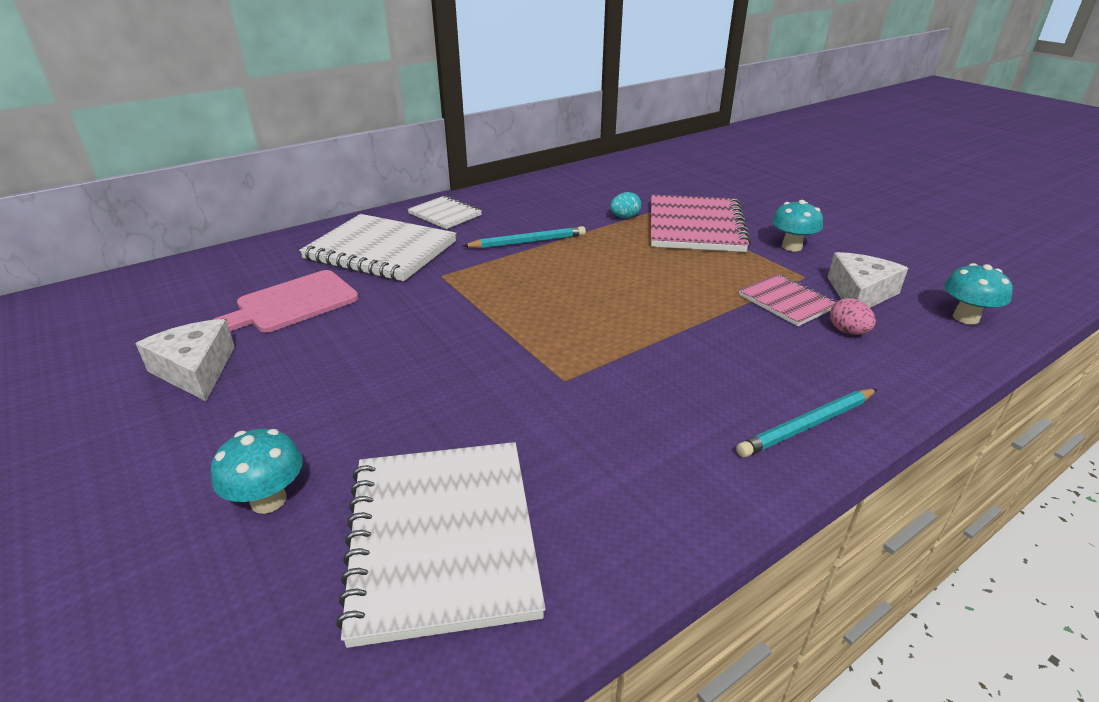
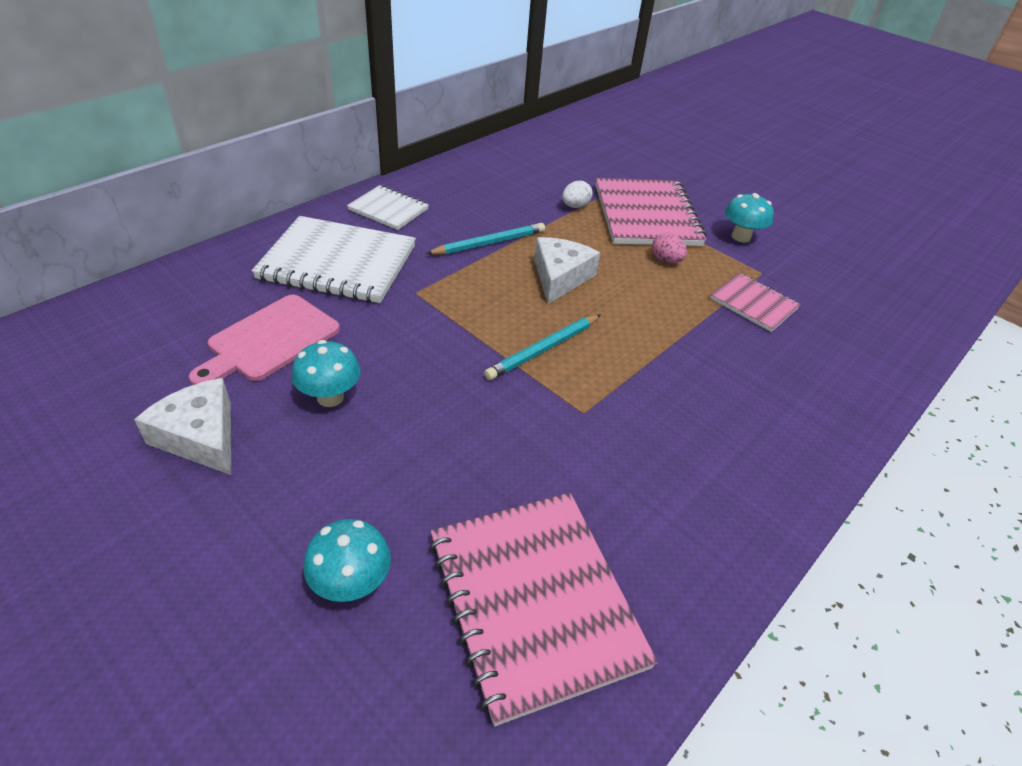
camera: 15 degrees left, 10 degrees up
white notebook [336,442,546,648] -> pink notebook [429,493,658,726]
turquoise egg [610,192,641,218] -> white egg [562,181,592,208]
turquoise pencil [736,389,877,457] -> turquoise pencil moved to [484,314,601,380]
white cheese [827,252,908,308] -> white cheese moved to [534,237,600,304]
pink egg [830,298,876,335] -> pink egg moved to [652,233,687,263]
turquoise mushroom [944,263,1013,324] -> turquoise mushroom moved to [292,340,361,407]

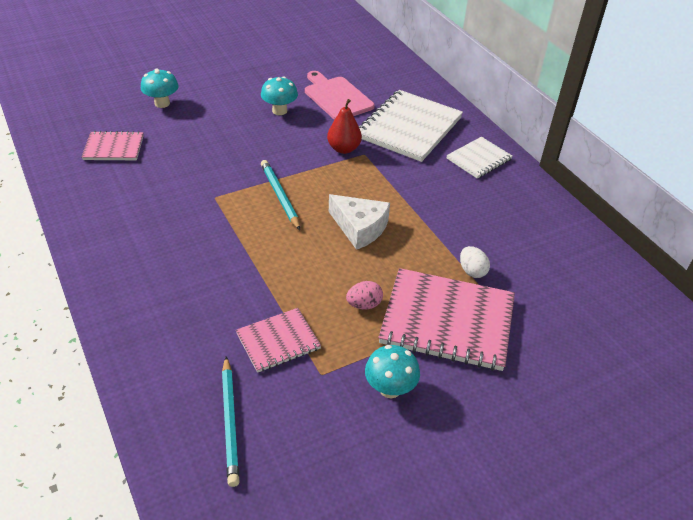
camera: 110 degrees right, 0 degrees up
white cheese [134,378,231,475] -> none
turquoise pencil [426,223,545,255] -> turquoise pencil moved to [222,356,240,487]
pink notebook [429,493,658,726] -> pink notebook [82,131,144,160], size x0.55
none -> red pear [327,99,362,154]

